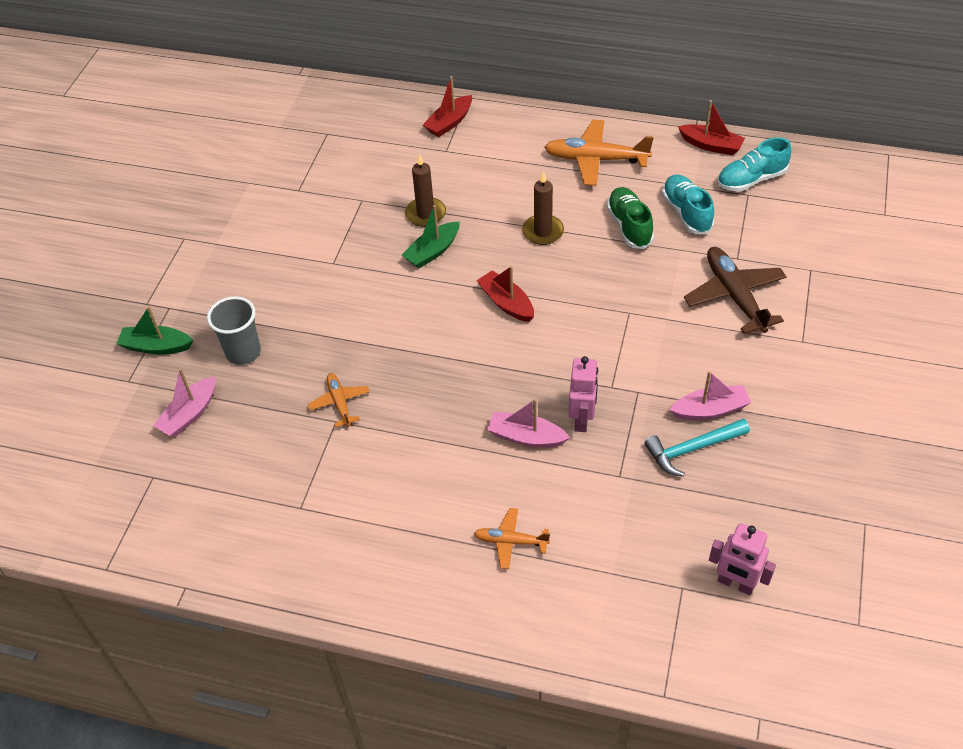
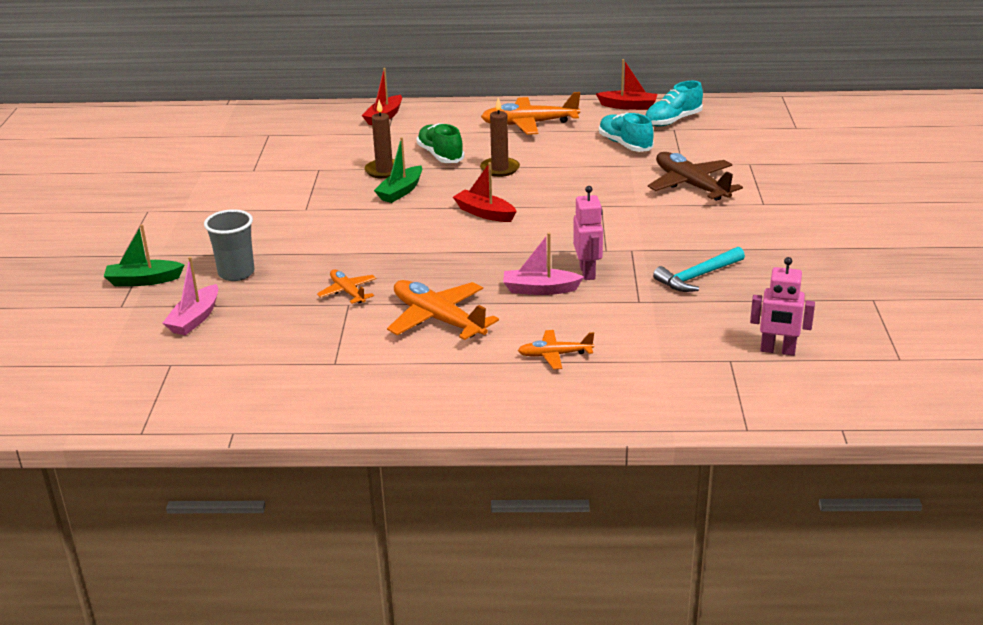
camera: 15 degrees left, 20 degrees down
green shoe [606,187,654,249] -> green shoe moved to [416,123,464,163]
pink boat [670,371,751,420] -> none
none -> orange plane [387,280,499,340]

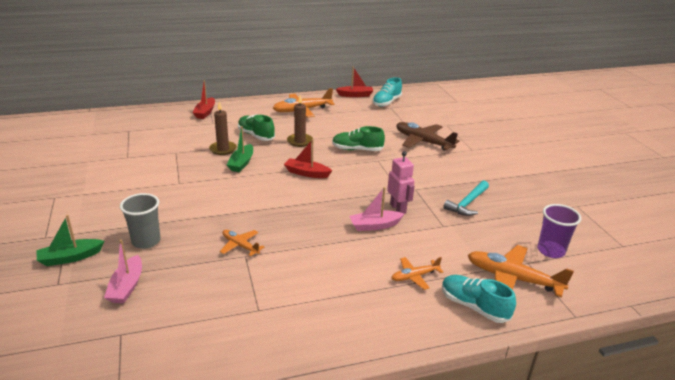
camera: 20 degrees left, 0 degrees up
orange plane [387,280,499,340] -> orange plane moved to [468,245,574,297]
turquoise shoe [599,113,654,152] -> turquoise shoe moved to [442,275,516,323]
pink robot [750,257,815,356] -> purple cup [537,204,582,258]
none -> green shoe [332,126,385,151]

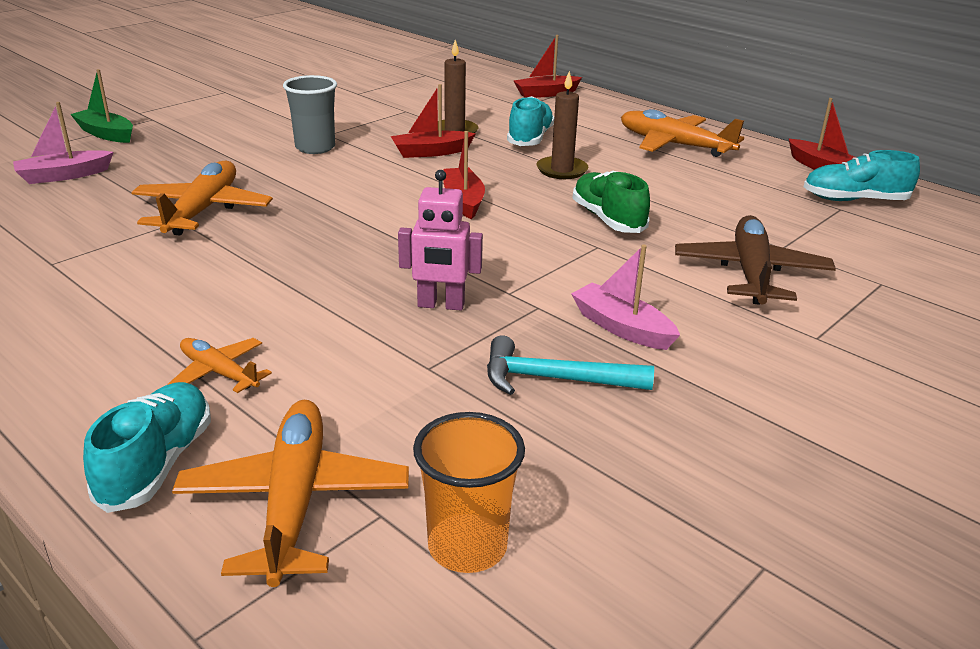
camera: 60 degrees right, 0 degrees up
grey cup [120,193,161,249] -> grey cup moved to [283,75,337,154]
orange plane [220,230,265,256] -> orange plane [131,161,273,235], size x1.80
green boat [227,126,253,172] -> red boat [391,84,476,158]
green shoe [238,114,275,141] -> turquoise shoe [507,96,554,146]
pink boat [349,187,404,231] -> pink boat moved to [571,244,680,350]
pink robot [387,151,415,214] -> pink robot turned 60 degrees clockwise [398,170,483,310]
purple cup [537,204,582,258] -> orange cup [413,412,525,573]

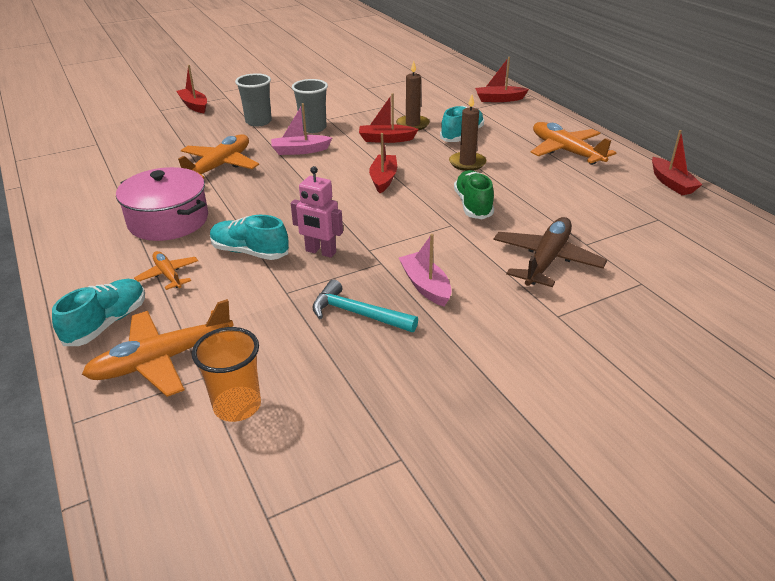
camera: 20 degrees right, 5 degrees up
pink boat [13,102,114,184] -> pink boat moved to [271,103,332,155]
green boat [70,69,133,143] -> red boat [176,65,207,113]
orange plane [172,400,409,587] -> orange plane turned 135 degrees counterclockwise [82,299,234,397]
turquoise shoe [804,150,920,201] -> turquoise shoe moved to [210,215,289,260]
none -> pink pot [116,167,208,241]
none -> grey cup [235,73,272,127]

